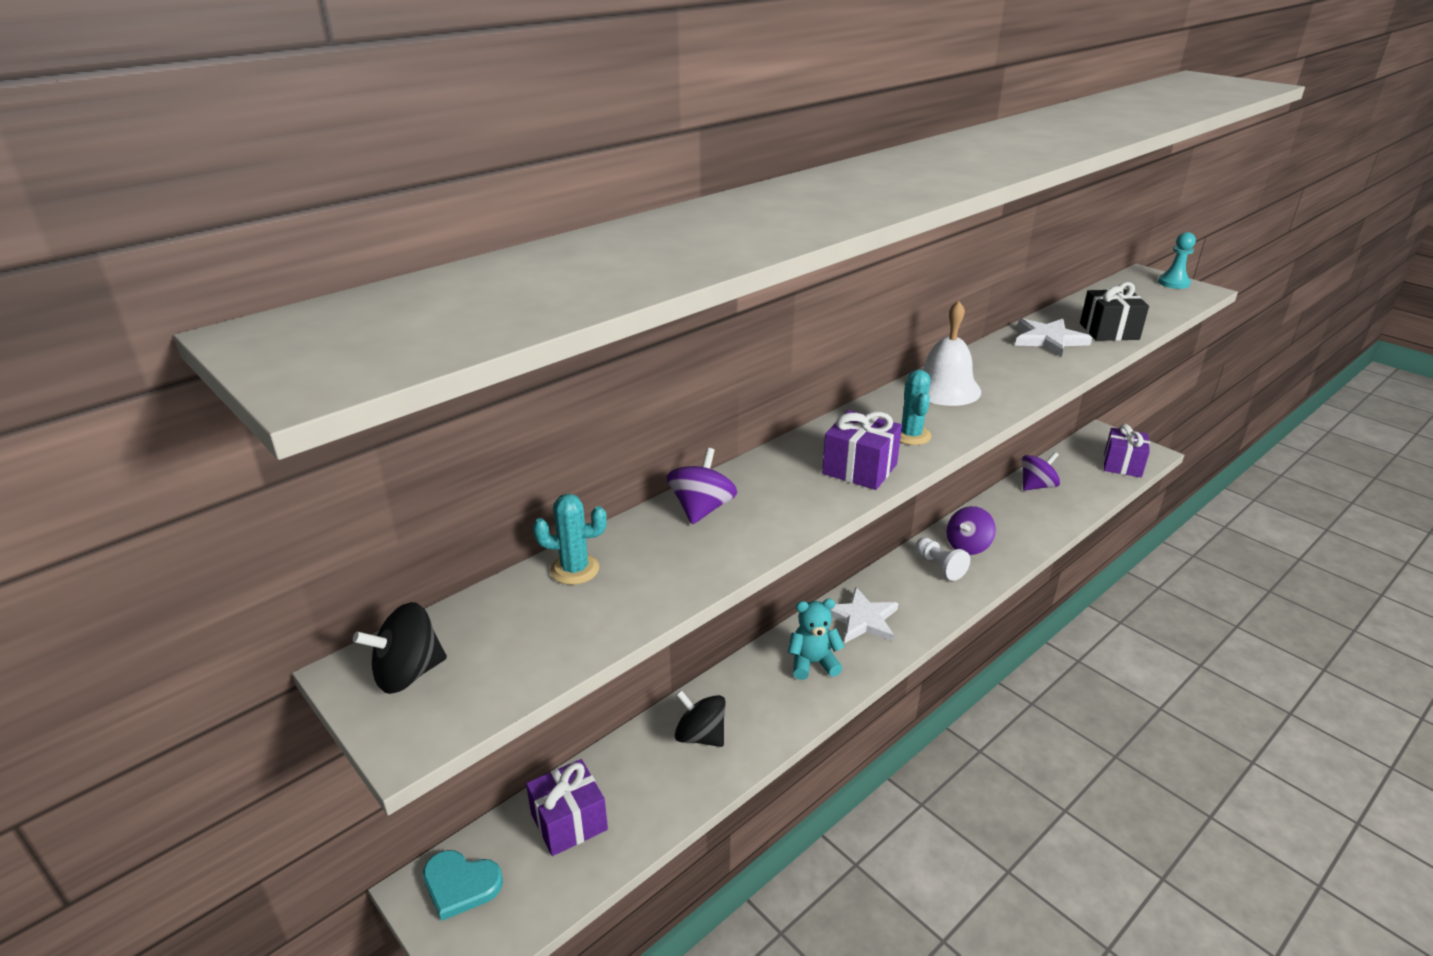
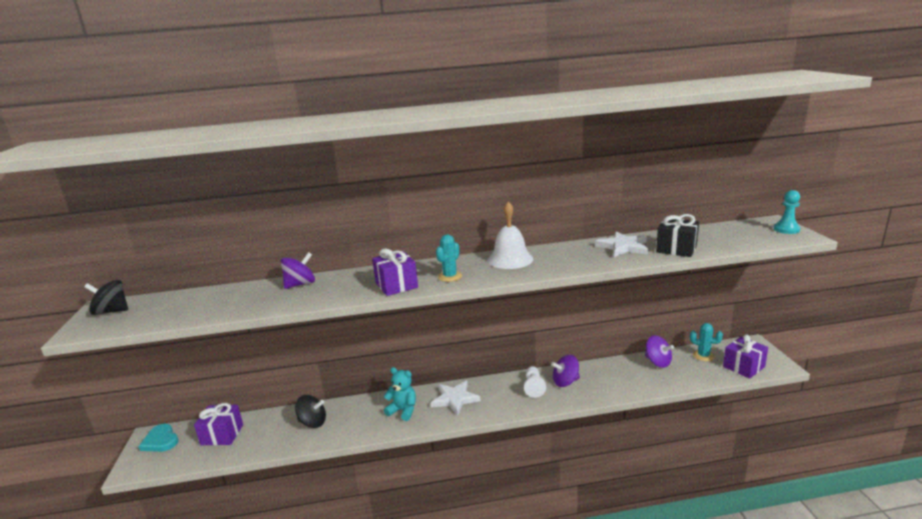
camera: 35 degrees right, 10 degrees down
turquoise cactus [533,494,607,585] -> turquoise cactus moved to [690,323,723,361]
black spinning top [675,690,726,747] -> black spinning top turned 120 degrees clockwise [295,395,326,428]
purple spinning top [1022,452,1060,491] -> purple spinning top turned 45 degrees clockwise [645,335,674,368]

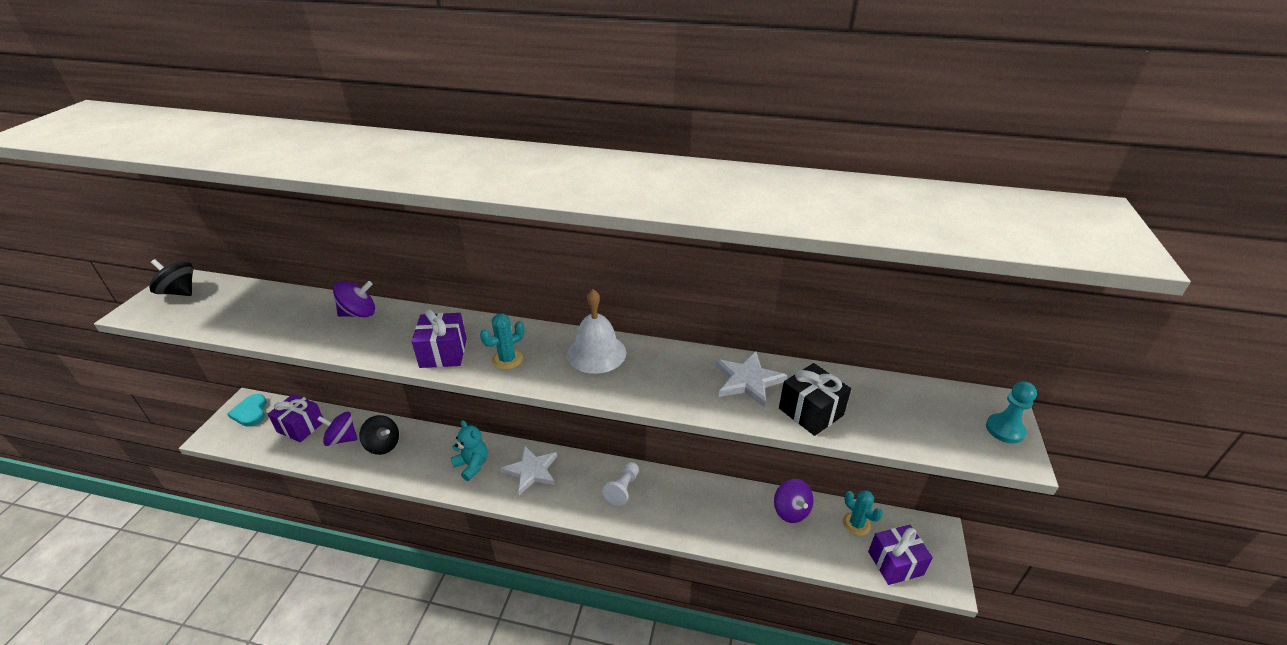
camera: 20 degrees right, 15 degrees up
purple spinning top [551,355,580,387] -> purple spinning top moved to [317,412,358,446]

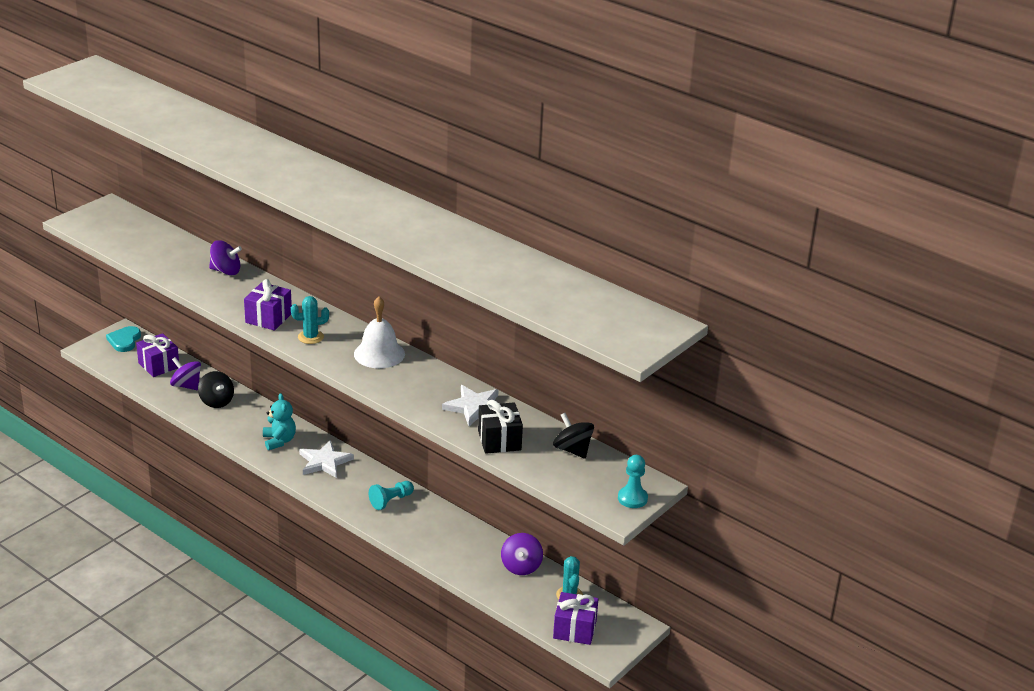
camera: 25 degrees right, 5 degrees down
black spinning top [149,259,193,296] -> black spinning top moved to [553,413,594,459]
white pawn [602,462,639,506] -> turquoise pawn [369,481,414,510]

